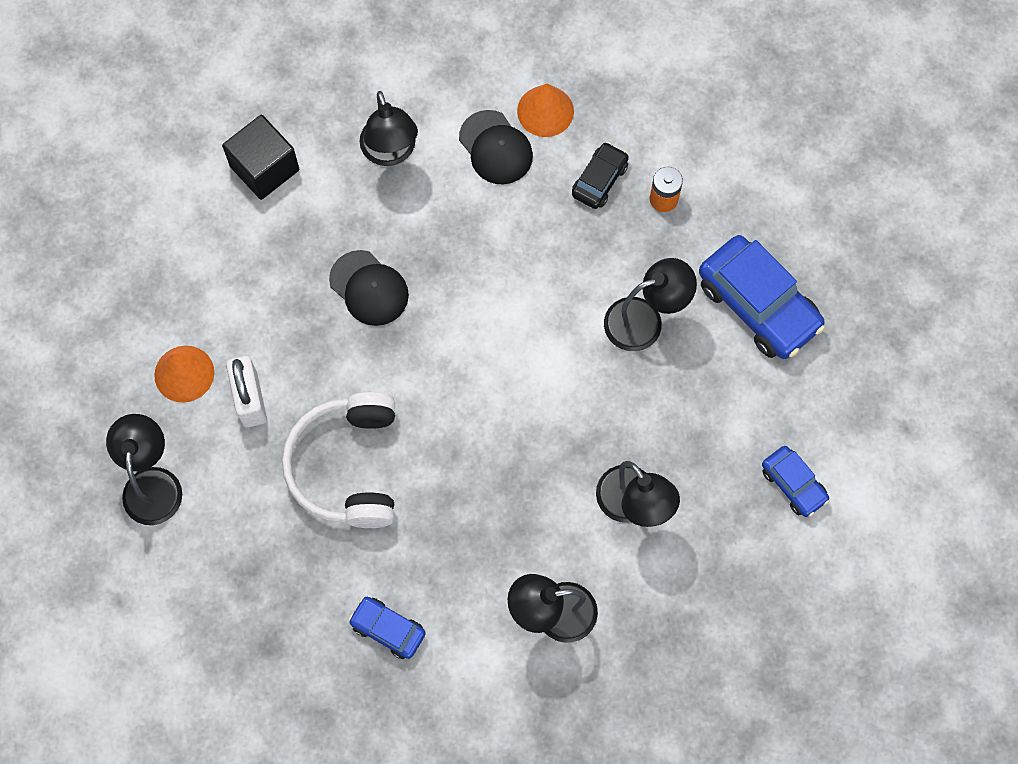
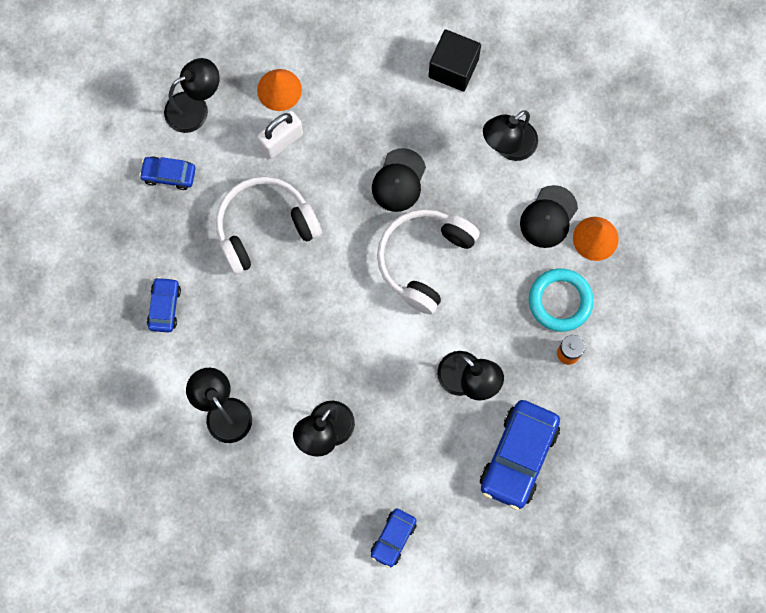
camera: 65 degrees right, 5 degrees up
black car [572,142,629,209] -> turquoise ring [529,268,594,332]
none -> blue car [139,156,196,190]
none -> white headphones [377,209,479,314]

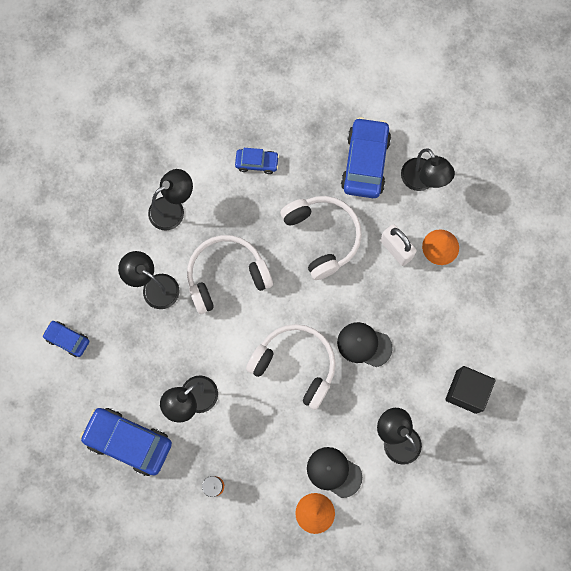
camera: 90 degrees right, 0 degrees up
blue car [139,156,196,190] -> blue car [341,117,391,198], size x1.87
turquoise ring [529,268,594,332] -> none
none -> white headphones [187,235,273,314]

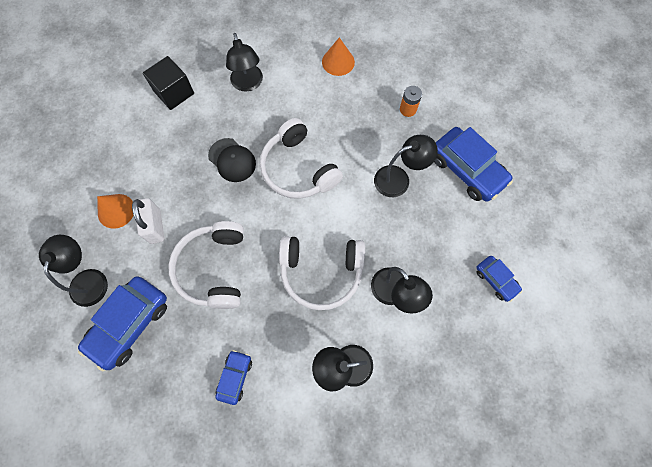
camera: 155 degrees left, 5 degrees down
blue car [235,148,279,174] -> blue car turned 75 degrees clockwise [216,350,252,405]
black cap [307,447,362,498] -> none

